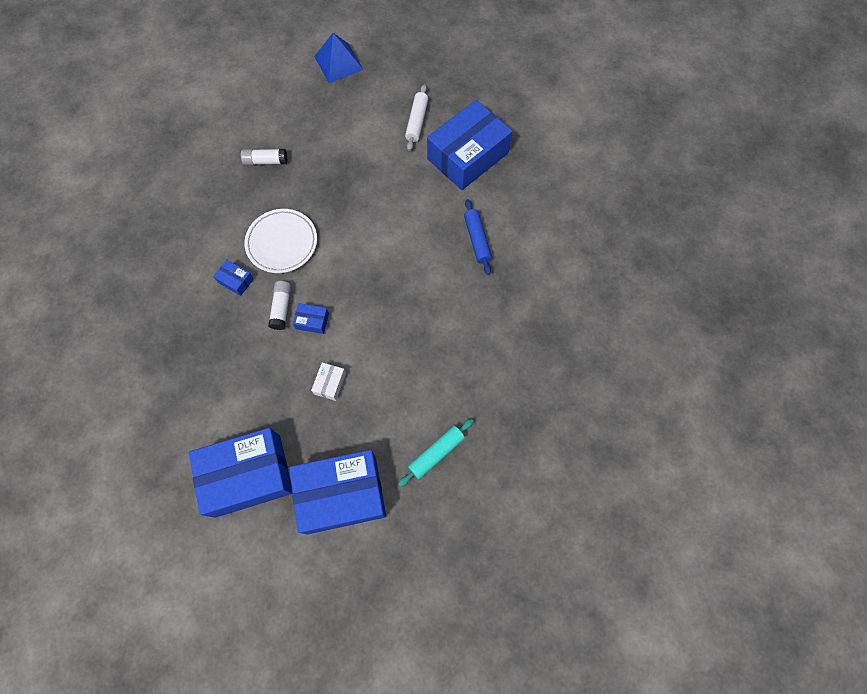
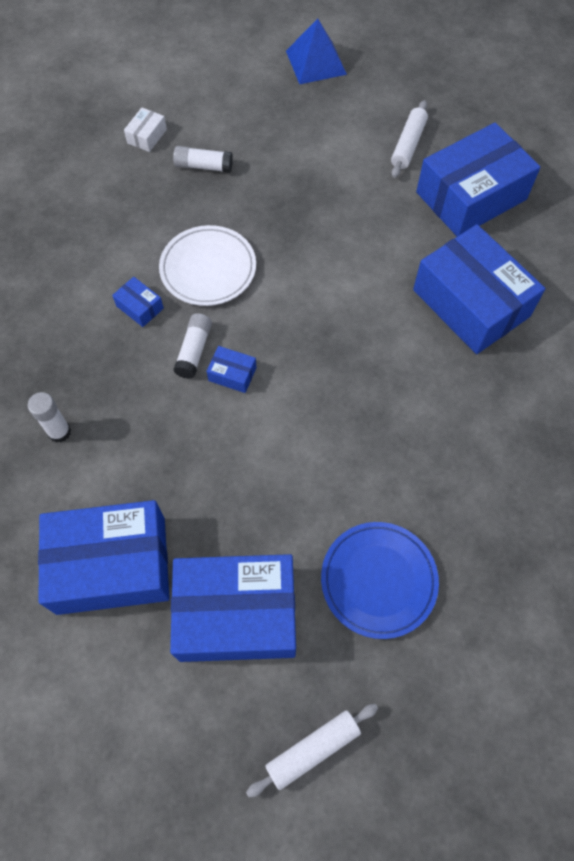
camera: 10 degrees right, 5 degrees down
white box [311,362,346,401] -> white box moved to [124,108,167,152]
turquoise rolling pin [399,419,474,487] -> blue plate [321,522,439,639]
blue rolling pin [464,199,492,275] -> blue box [413,224,545,354]
none -> white glue stick [28,392,71,443]
none -> white rolling pin [246,704,378,798]

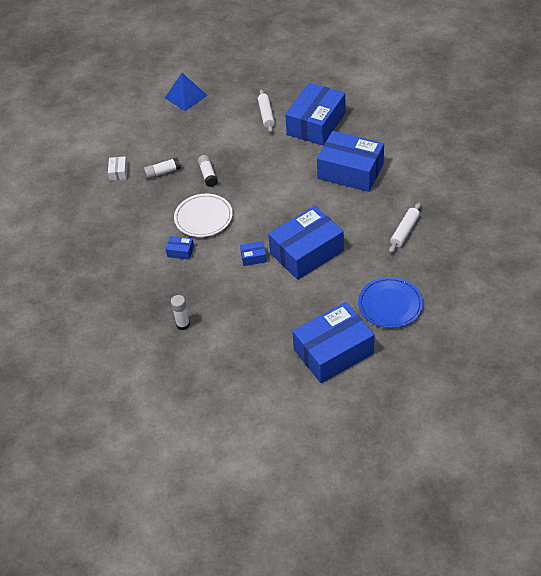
camera: 25 degrees left, 15 degrees down
blue box [38,500,170,615] -> blue box moved to [268,206,344,280]
white glue stick [173,313,212,379] -> white glue stick moved to [198,155,218,187]
white rolling pin [246,704,378,798] -> white rolling pin moved to [389,203,421,253]

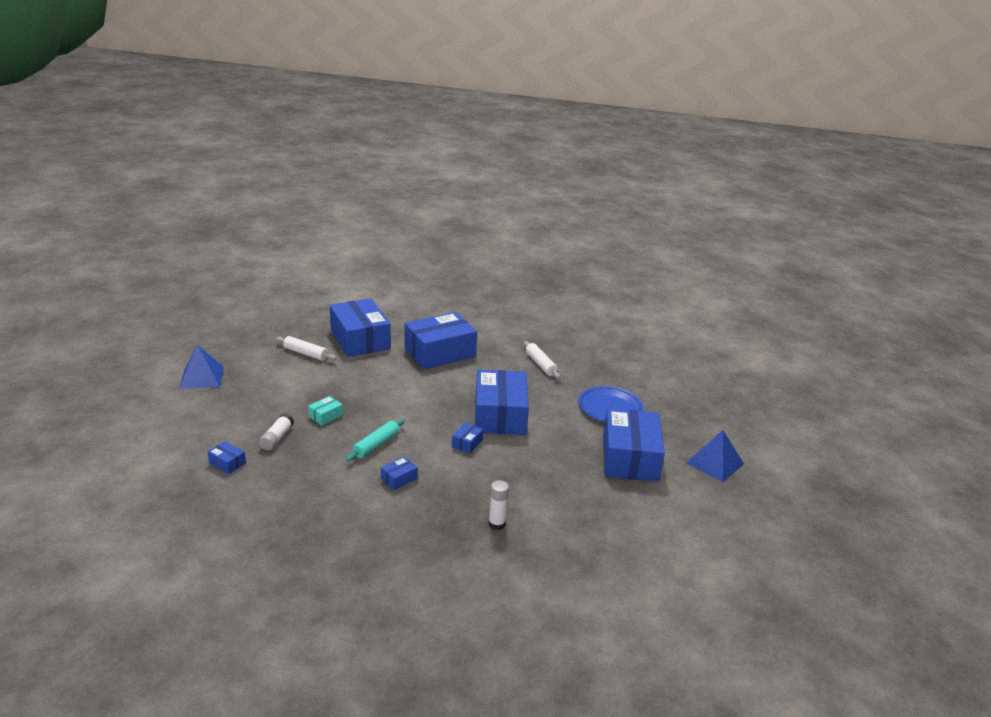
camera: 60 degrees left, 20 degrees down
white box [108,156,127,181] -> blue box [208,441,246,474]
white plate [174,194,233,237] -> turquoise rolling pin [346,419,405,461]
white glue stick [198,155,218,187] -> turquoise box [308,396,343,425]
none -> blue pyramid [686,430,744,482]

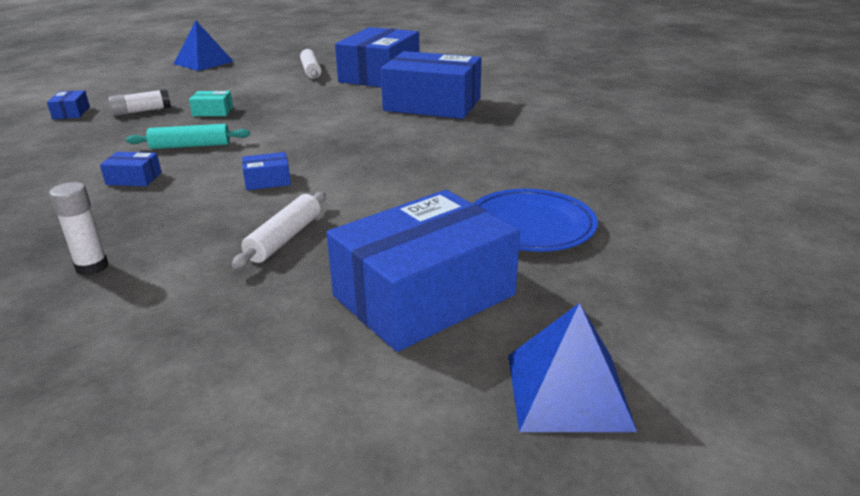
camera: 50 degrees right, 0 degrees up
blue box [475,369,529,435] -> none
white rolling pin [524,341,560,378] -> white rolling pin moved to [232,192,326,269]

